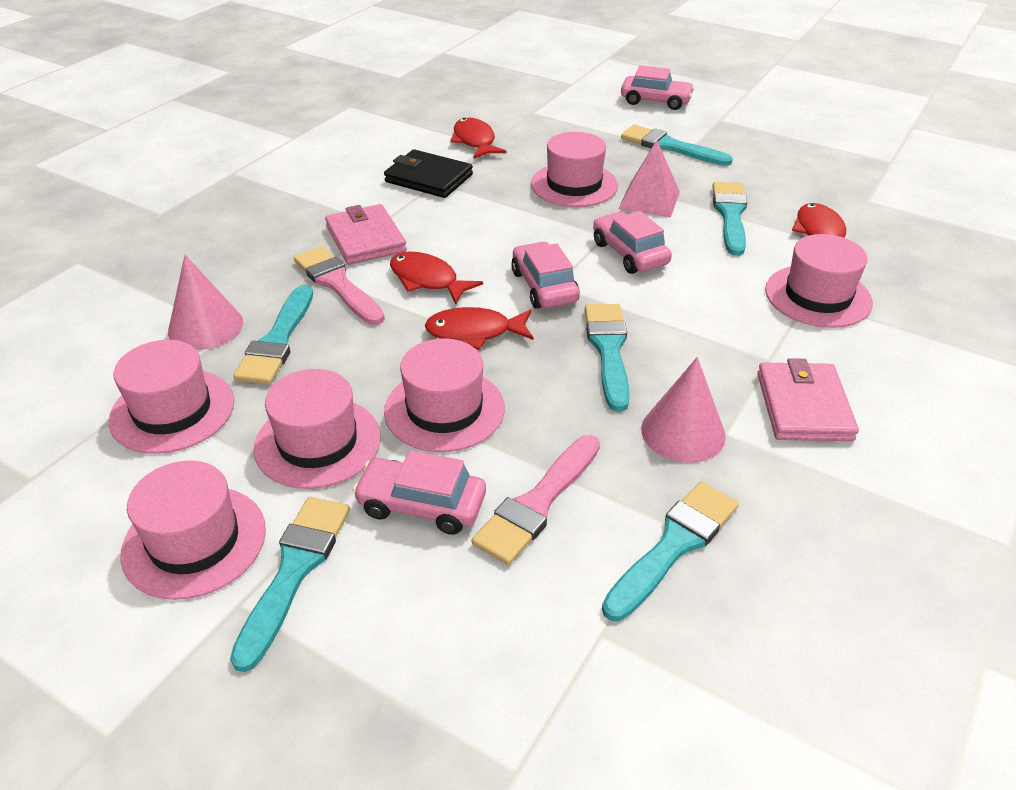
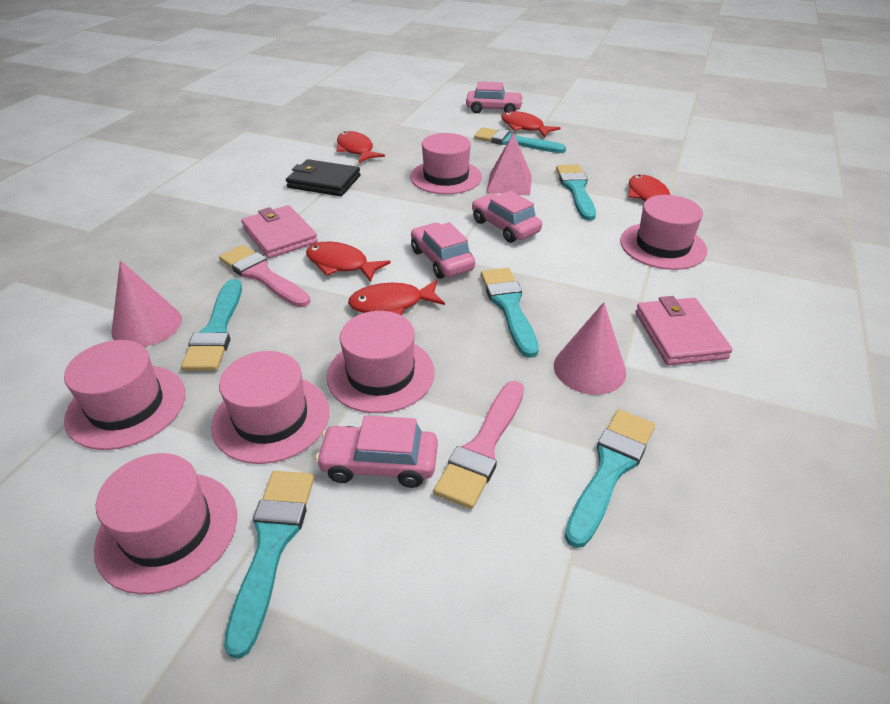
camera: 10 degrees left, 0 degrees up
none -> red fish [502,111,561,137]

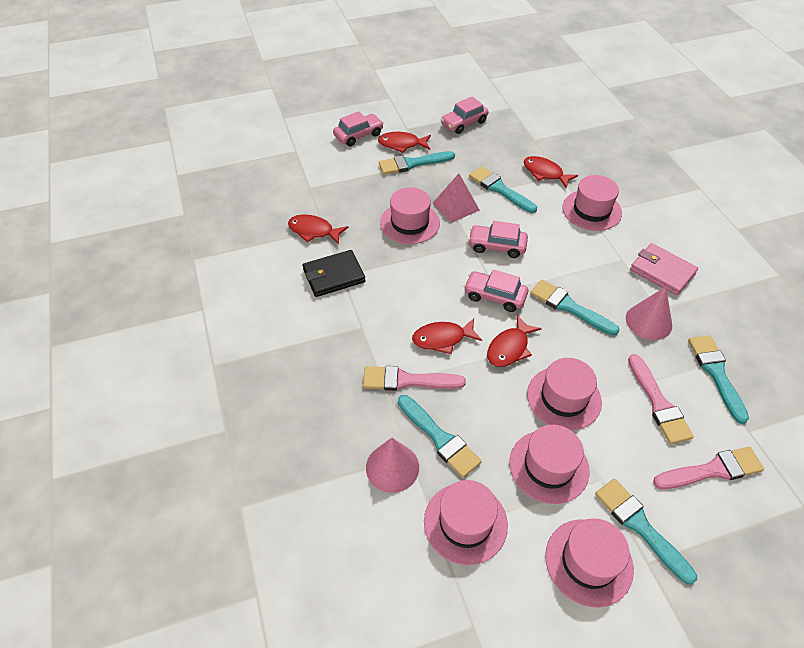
camera: 40 degrees left, 10 degrees up
pink wallet [241,205,318,258] -> none
pink car [315,415,438,488] -> pink car moved to [441,97,489,134]
none -> pink brush [653,447,764,489]

